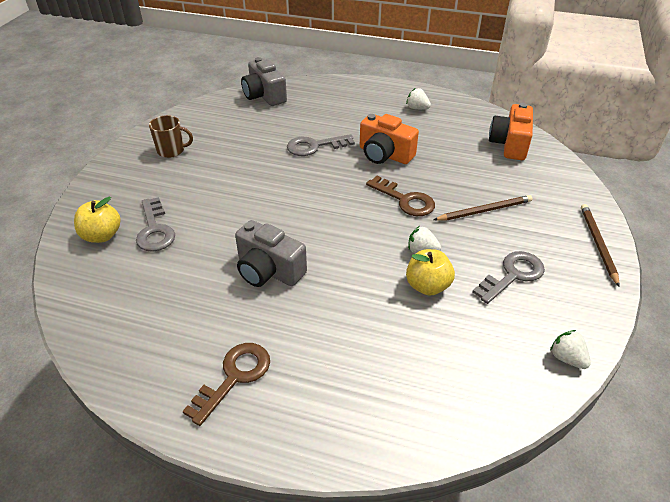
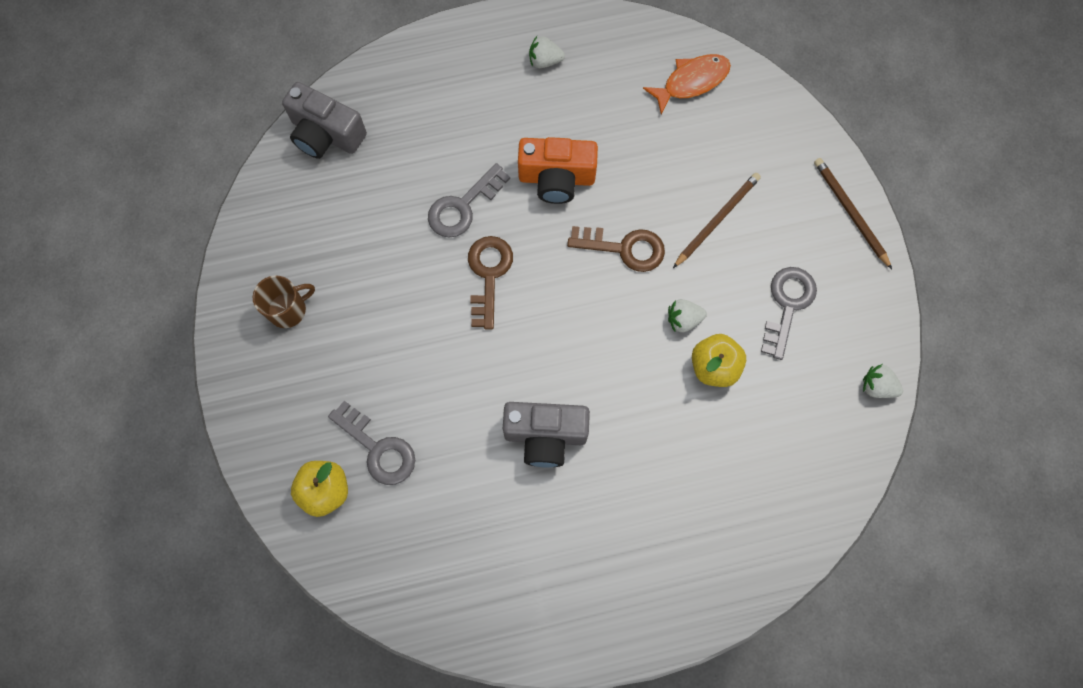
camera: 30 degrees left, 30 degrees up
brown key [183,343,270,426] -> brown key moved to [468,236,513,329]
orange camera [489,103,533,160] -> orange fish [643,54,731,114]

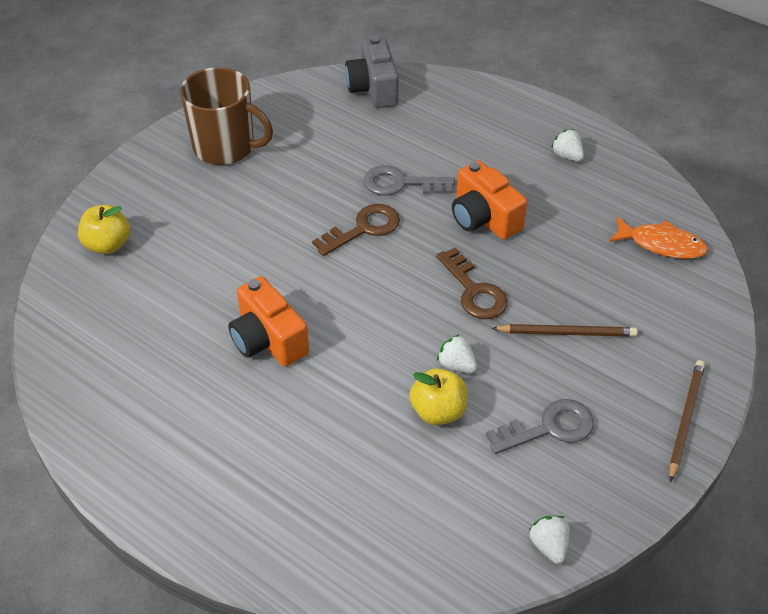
camera: 50 degrees right, 25 degrees down
brown mug [253,275,315,328] -> brown mug [180,67,273,165], size x1.79
grey key [328,401,415,485] -> none
grey camera [503,402,590,468] -> orange camera [228,276,309,367]

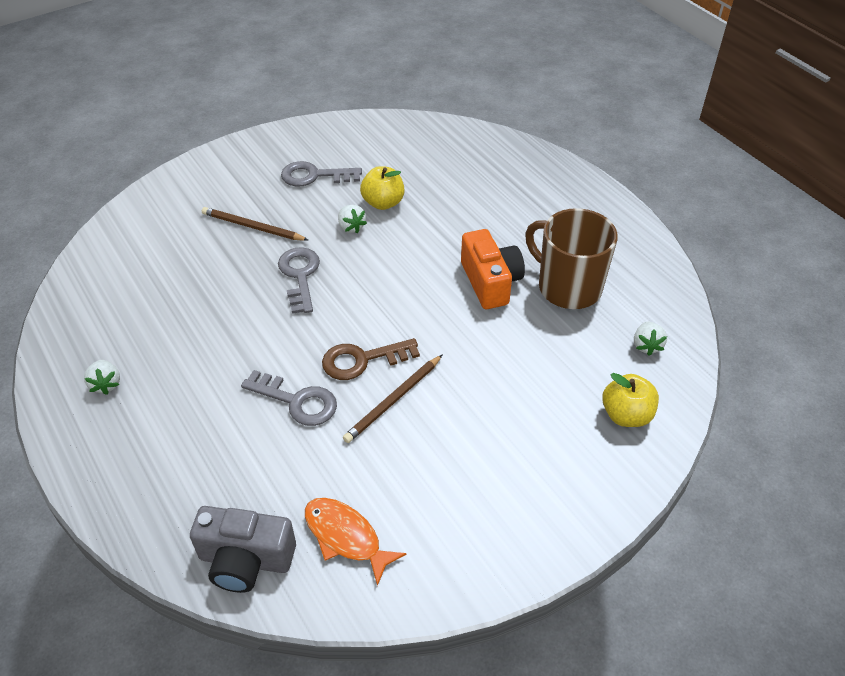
camera: 160 degrees left, 0 degrees up
brown mug [180,67,273,165] -> brown mug moved to [525,208,618,309]
grey camera [345,36,399,108] -> grey camera turned 90 degrees clockwise [190,506,296,593]
brown key [436,248,508,319] -> grey key [278,247,320,314]
orange camera [452,160,527,240] -> none
white strawberry [529,516,570,564] -> white strawberry moved to [634,322,667,356]
orange fish [609,217,708,259] -> orange fish moved to [305,498,407,586]
brown pencil [669,360,705,482] -> brown pencil moved to [343,354,443,443]

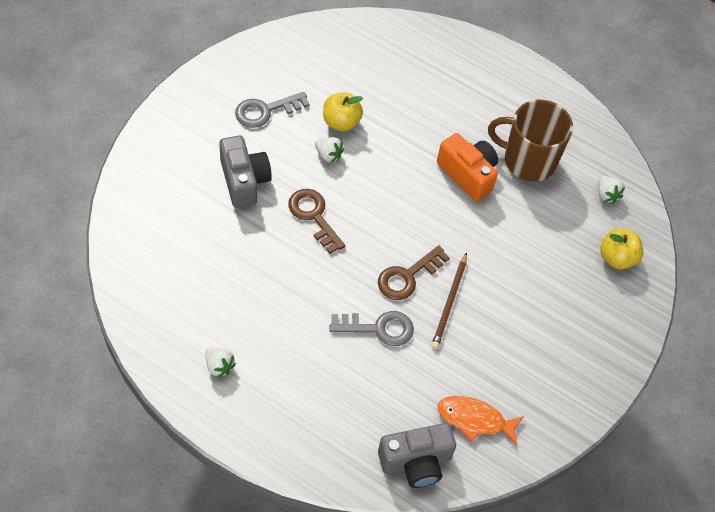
camera: 30 degrees left, 10 degrees up
brown pencil [202,207,308,241] -> grey camera [219,135,272,208]
grey key [278,247,320,314] -> brown key [288,189,345,254]

